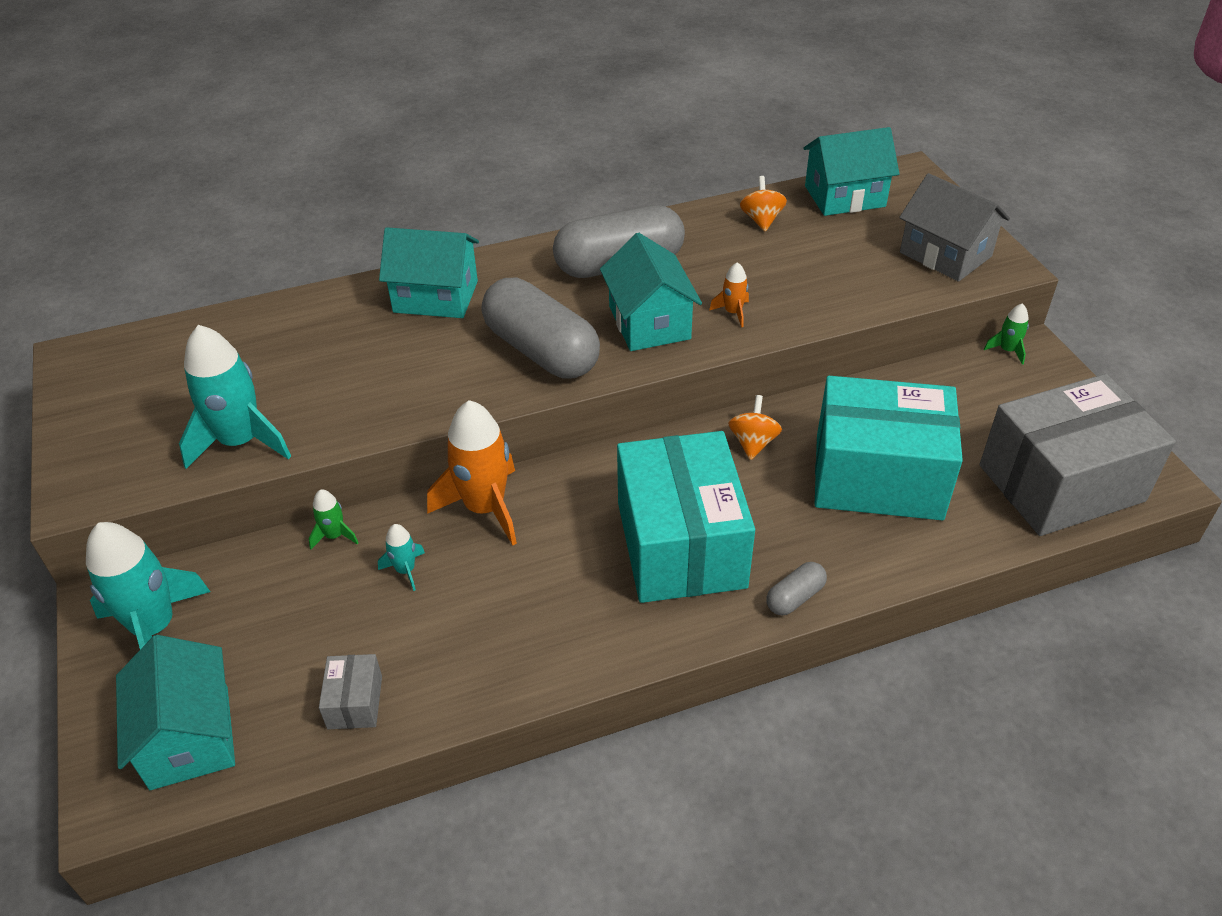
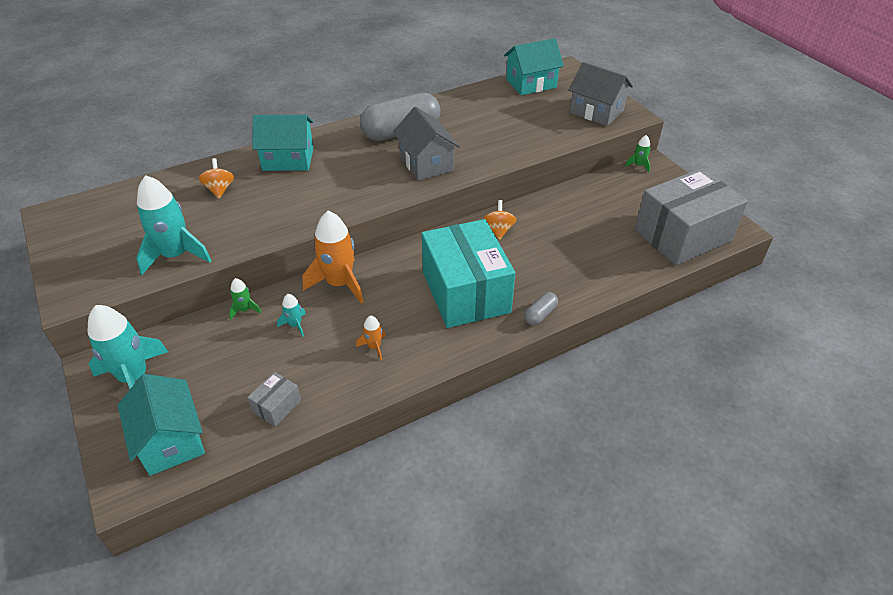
camera: 10 degrees left, 0 degrees up
grey box [319,654,382,729] -> grey box turned 45 degrees clockwise [247,372,301,427]
grey capsule [482,278,600,379] -> none
turquoise house [600,233,702,351] -> grey house [393,107,460,181]
orange rocket [709,262,749,328] -> orange rocket moved to [356,316,386,360]
orange spinning top [740,176,787,232] -> orange spinning top moved to [199,158,234,199]
turquoise box [815,376,963,520] -> none

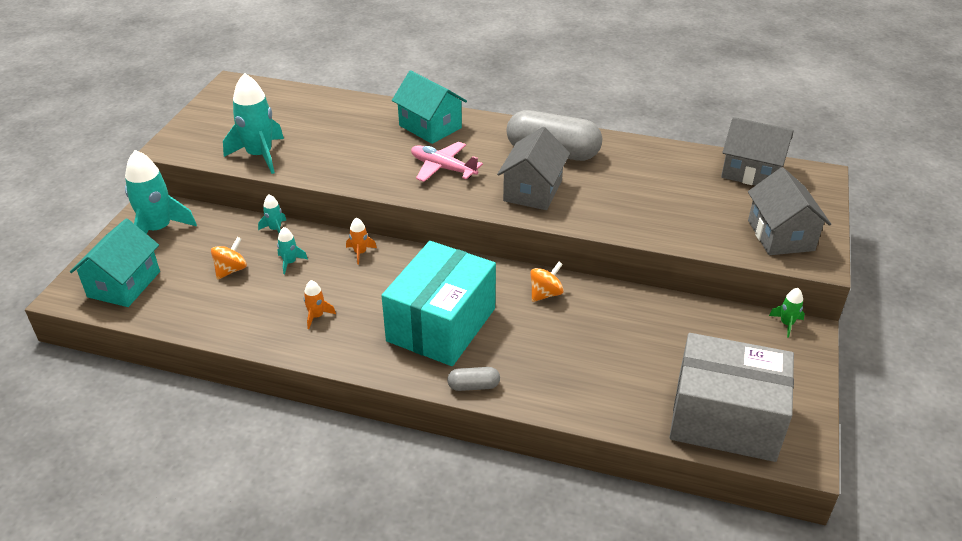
camera: 45 degrees right, 5 degrees down
orange spinning top [199,158,234,199] -> orange spinning top moved to [211,237,247,279]
green rocket [229,278,262,319] -> turquoise rocket [258,194,287,233]
grey box [247,372,301,427] -> none
orange rocket [303,211,364,304] -> orange rocket [346,217,377,265], size x0.46
turquoise house [504,38,564,95] -> grey house [721,117,794,186]
none -> pink plane [411,142,483,182]

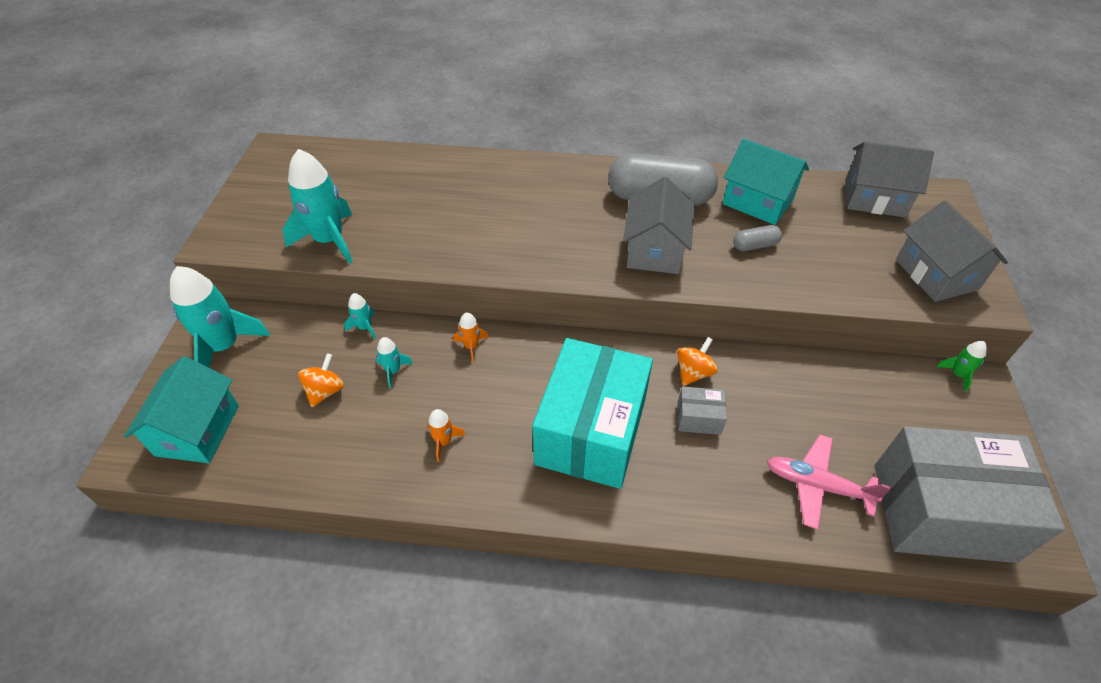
camera: 10 degrees left, 10 degrees up
turquoise house [392,70,467,144] -> turquoise house moved to [723,139,809,225]
pink plane [411,142,483,182] -> pink plane moved to [767,435,891,530]
grey capsule [447,367,500,391] -> grey capsule moved to [733,225,782,251]
none -> grey box [678,386,727,435]

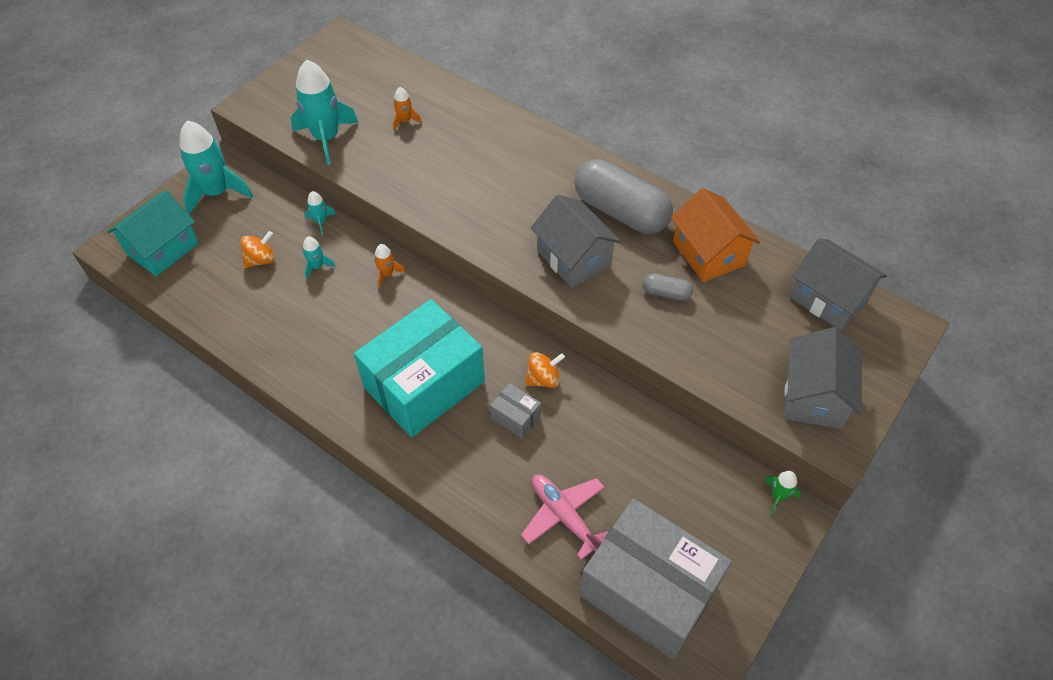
camera: 30 degrees right, 5 degrees up
orange rocket [427,409,466,462] -> orange rocket moved to [393,87,422,131]
grey house [623,177,694,274] -> grey house turned 75 degrees counterclockwise [531,195,621,288]
turquoise house [723,139,809,225] -> orange house [671,188,761,282]

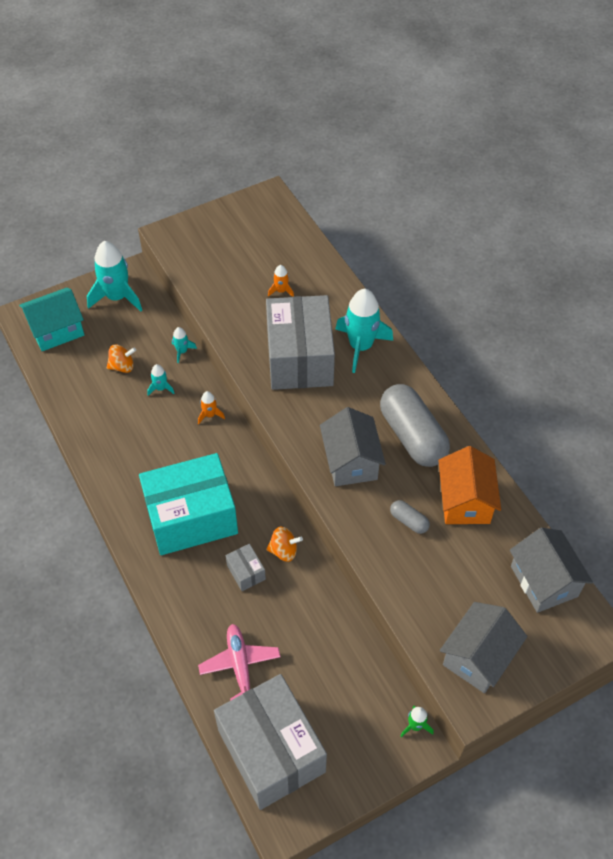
camera: 25 degrees right, 0 degrees up
turquoise rocket [291,60,359,165] -> turquoise rocket moved to [335,289,393,373]
none -> grey box [266,295,335,390]

